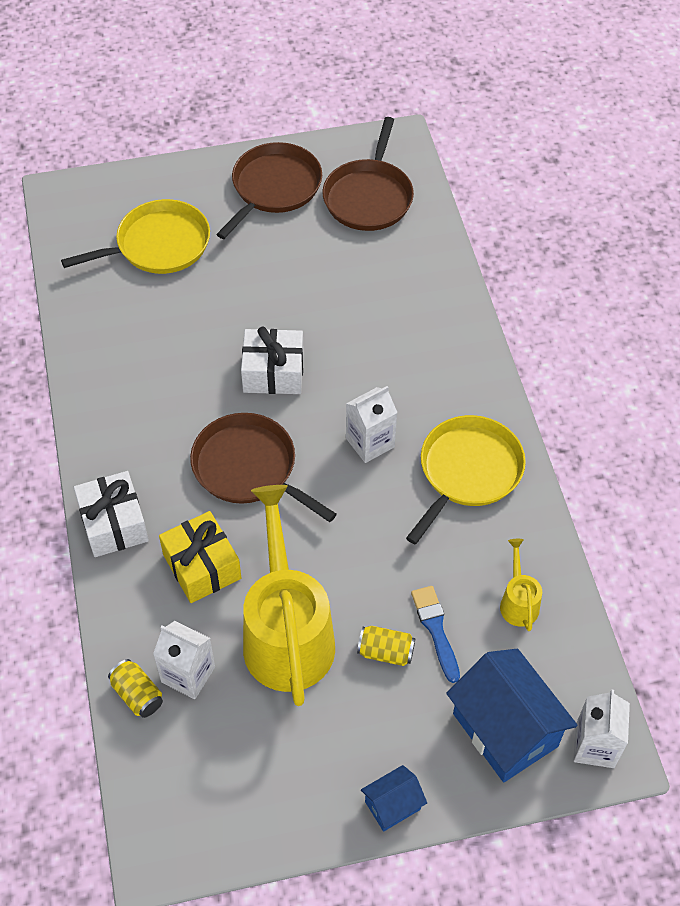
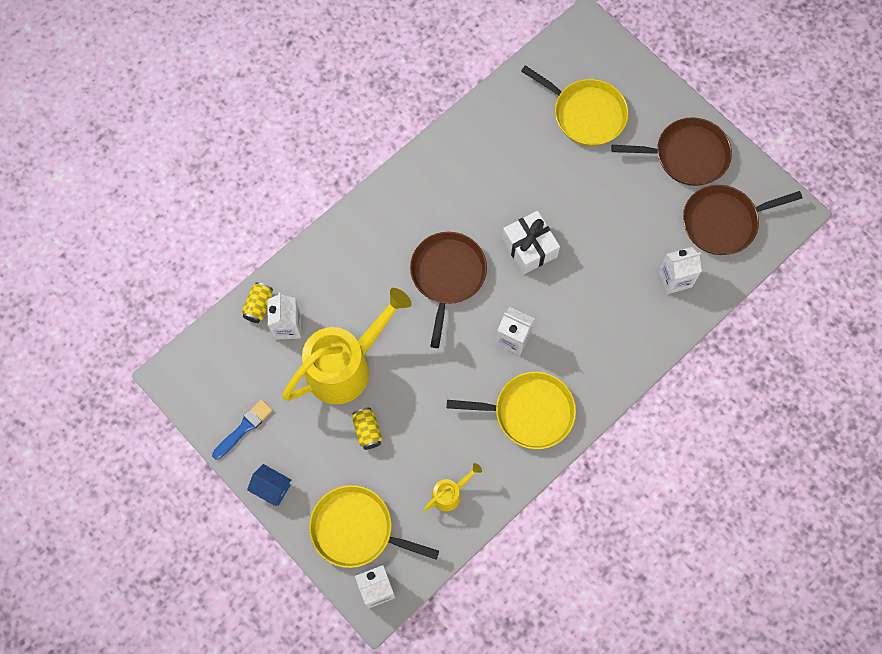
camera: 60 degrees right, 15 degrees up
white gift [74,471,149,557] -> none
yellow gift [159,511,241,603] -> none
blue brush [411,586,460,683] -> blue brush moved to [212,399,273,460]
blue house [446,649,578,782] -> yellow pan [309,485,439,568]
none -> white carton [658,247,702,294]

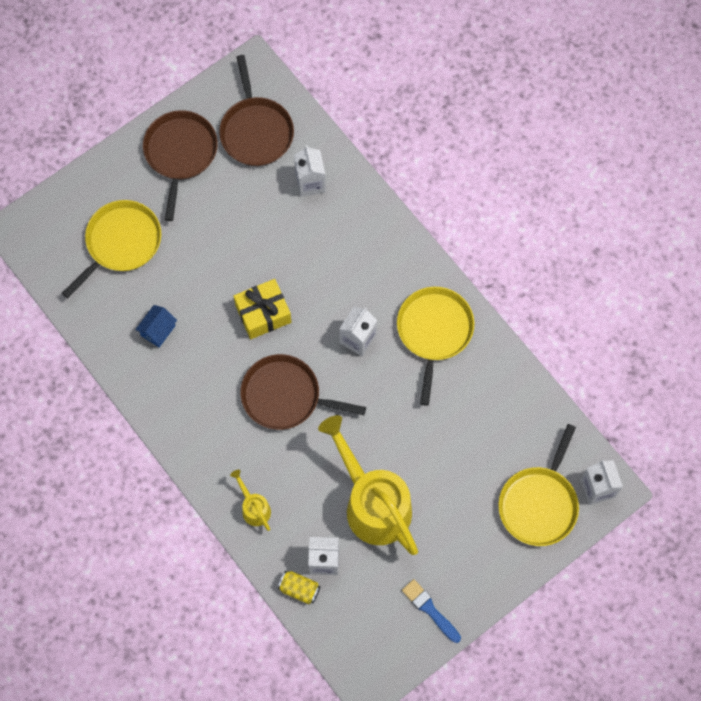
camera: 85 degrees left, 0 degrees up
blue house [247,464,291,506] -> blue house moved to [135,305,177,347]
yellow can [352,407,382,450] -> none
yellow watering can [424,463,482,511] -> yellow watering can moved to [230,470,271,531]
white gift [502,211,560,274] -> yellow gift [234,279,291,339]

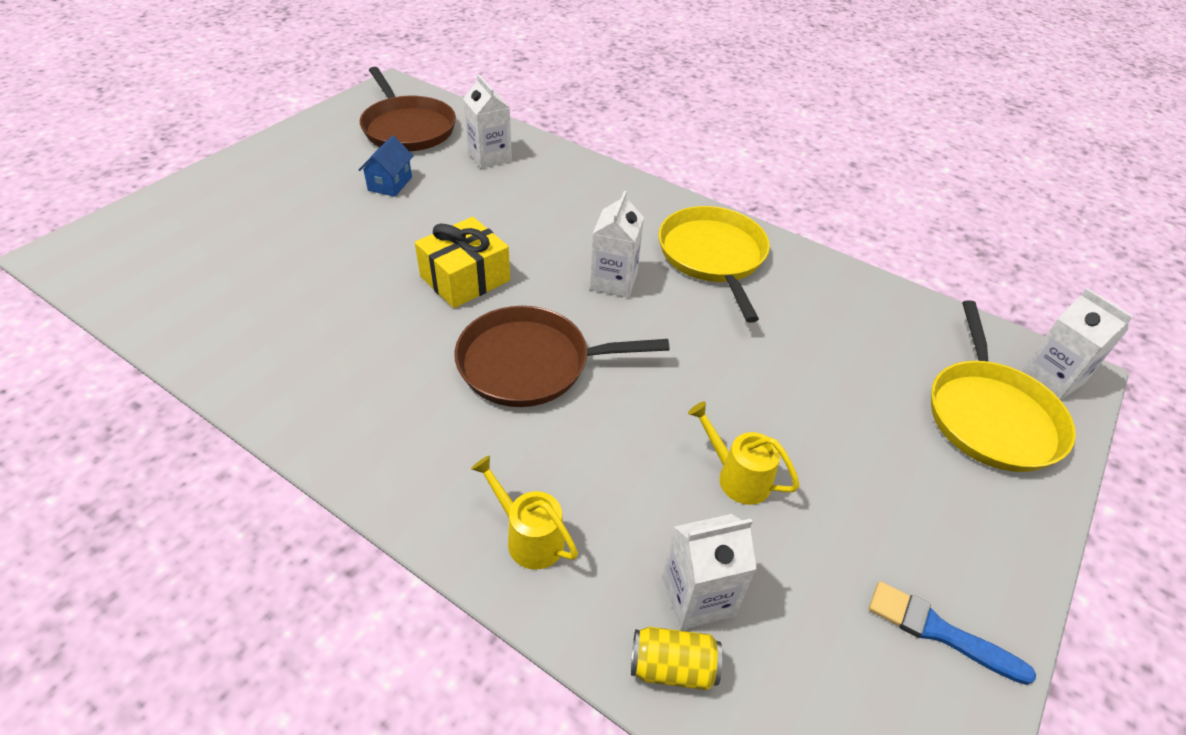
camera: 20 degrees left, 25 degrees down
yellow pan [62,200,161,298] -> none
blue house [135,305,177,347] -> blue house moved to [359,135,413,197]
brown pan [143,110,218,221] -> none
yellow watering can [318,415,418,555] -> yellow watering can [688,401,799,505], size x0.44

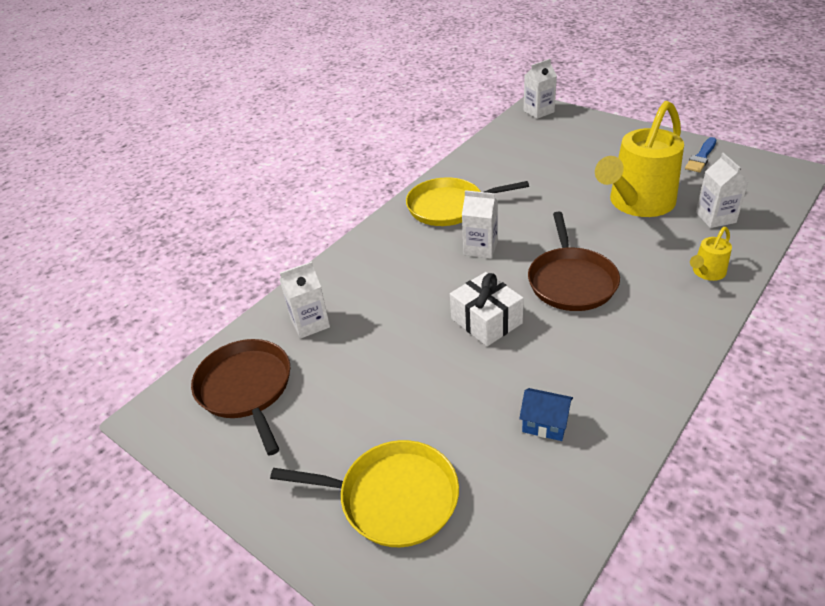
camera: 80 degrees left, 5 degrees down
blue house [359,135,413,197] -> blue house moved to [519,388,573,441]
brown pan [360,67,456,151] -> brown pan turned 90 degrees counterclockwise [191,339,290,456]
yellow gift [415,217,510,308] -> white gift [450,272,524,346]
yellow can [631,627,722,690] -> none
yellow watering can [688,401,799,505] -> yellow watering can [595,101,684,217], size x2.29
yellow pan [931,300,1076,472] -> yellow pan moved to [270,440,459,547]

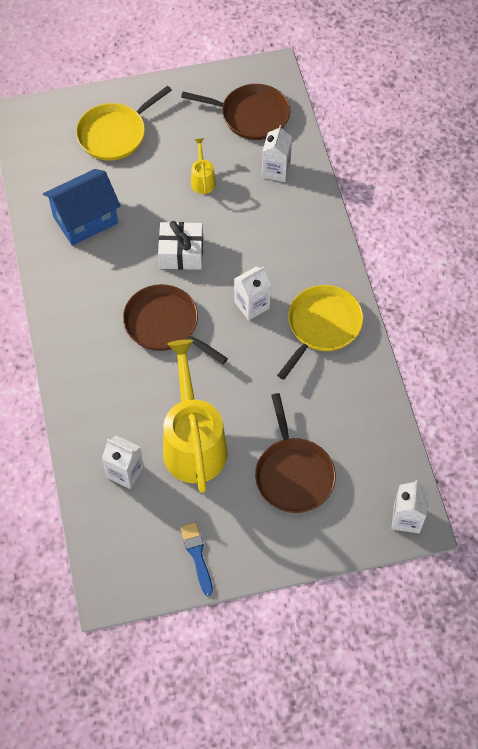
camera: 125 degrees right, 20 degrees up
blue house [519,388,573,441] -> blue house [43,169,121,246], size x2.00
yellow watering can [690,227,732,281] -> yellow watering can moved to [191,138,216,194]
none -> brown pan [255,393,336,513]

